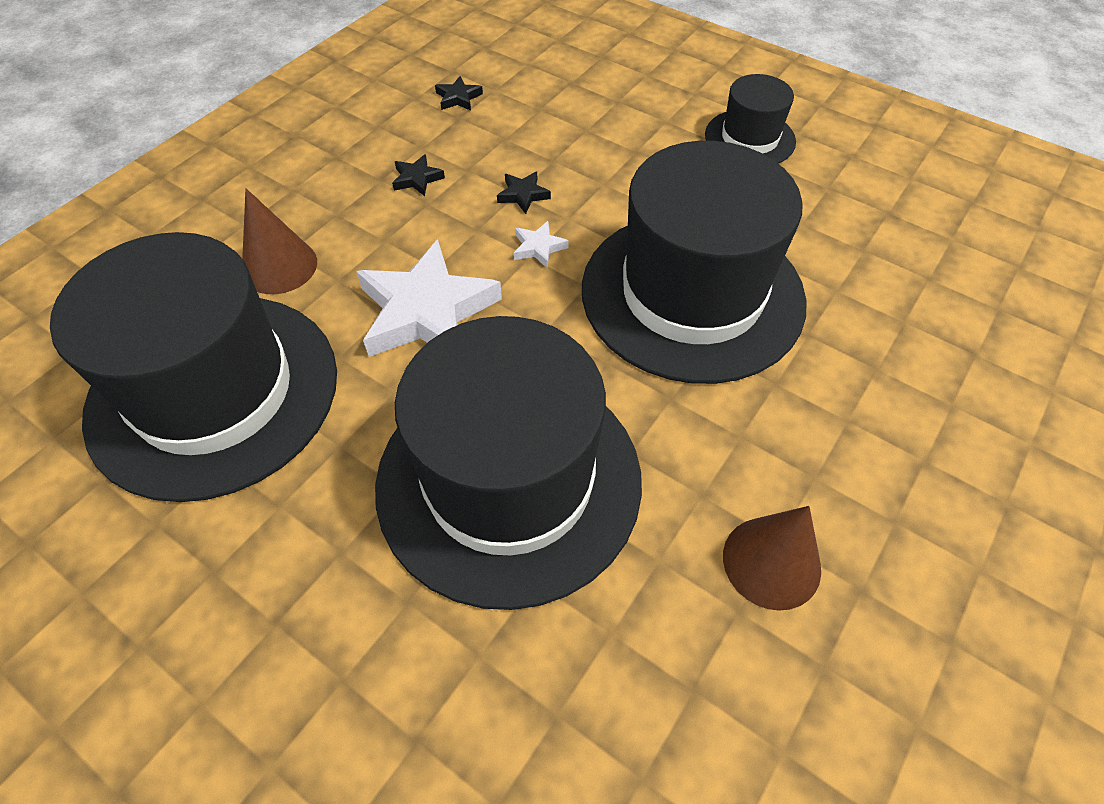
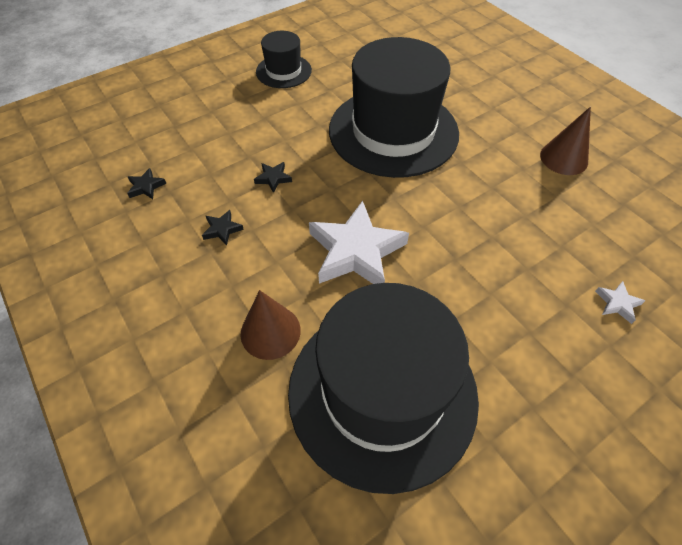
camera: 70 degrees left, 0 degrees up
black hat [375,316,642,610] -> none
white star [514,221,569,268] -> white star moved to [595,281,645,324]

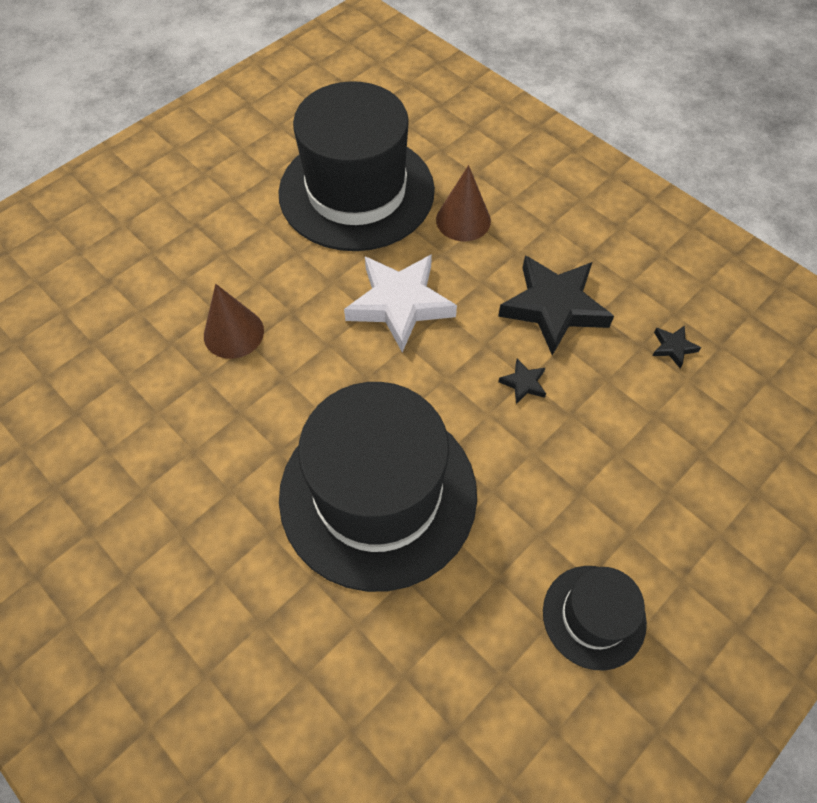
camera: 170 degrees right, 5 degrees up
black star [202,210,244,246] -> black star [498,256,614,356], size x2.40
brown cone [540,107,591,175] -> brown cone moved to [204,284,264,359]
white star [595,281,645,324] -> none

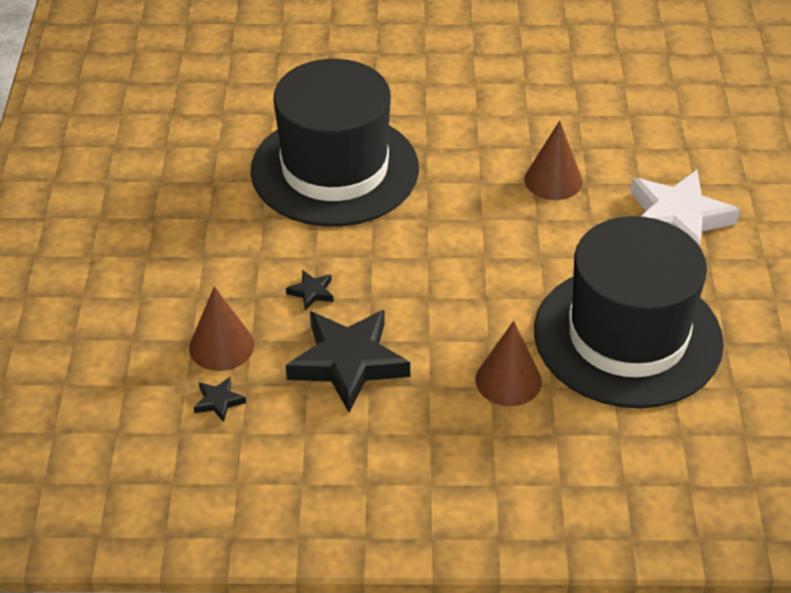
camera: 135 degrees right, 15 degrees down
white star [344,254,457,352] -> white star moved to [630,170,740,247]
black hat [543,566,647,671] -> none
none -> brown cone [189,286,254,371]

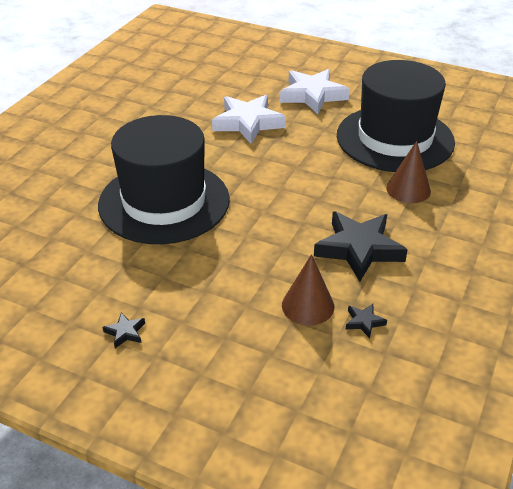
camera: 65 degrees left, 5 degrees down
black star [286,270,333,310] -> black star moved to [102,312,145,348]
brown cone [524,121,583,200] -> white star [212,95,286,144]

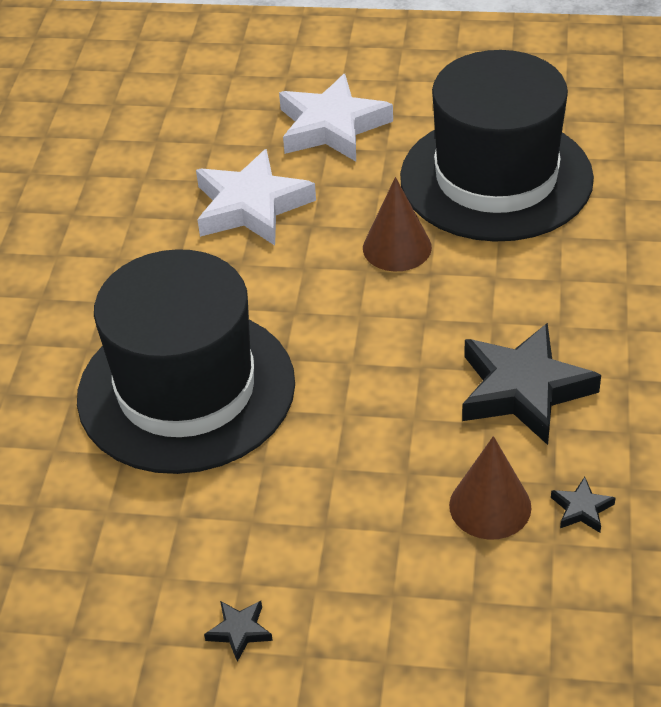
camera: 15 degrees left, 5 degrees up
brown cone [386,141,431,203] -> brown cone moved to [363,177,432,271]

